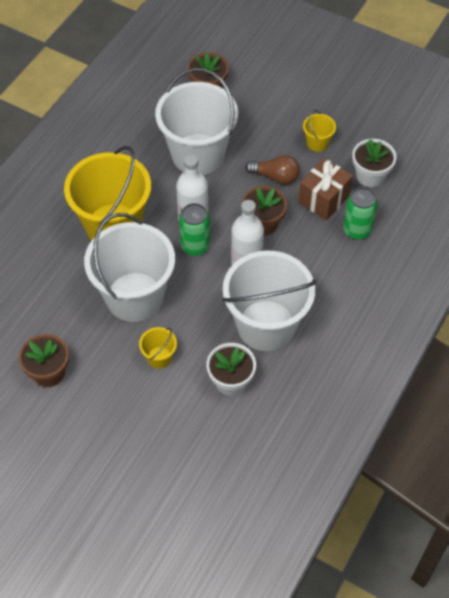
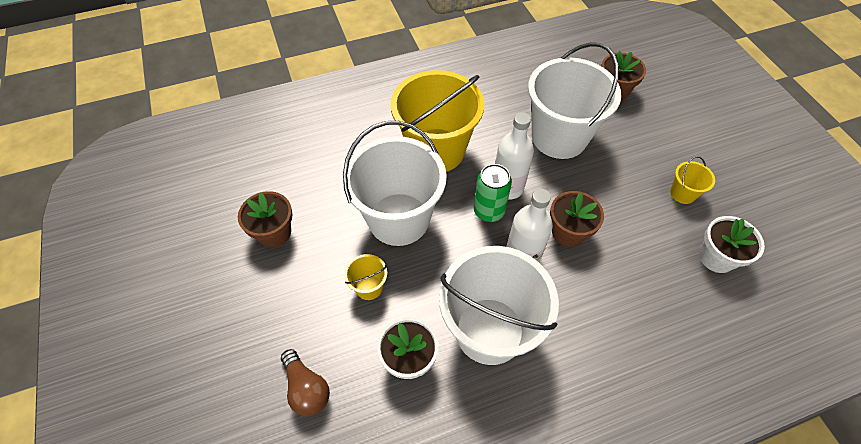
camera: 40 degrees right, 0 degrees up
brown light bulb [245,155,300,185] -> brown light bulb moved to [281,349,330,416]
brown gift [298,158,353,220] -> none
green can [343,187,378,240] -> none

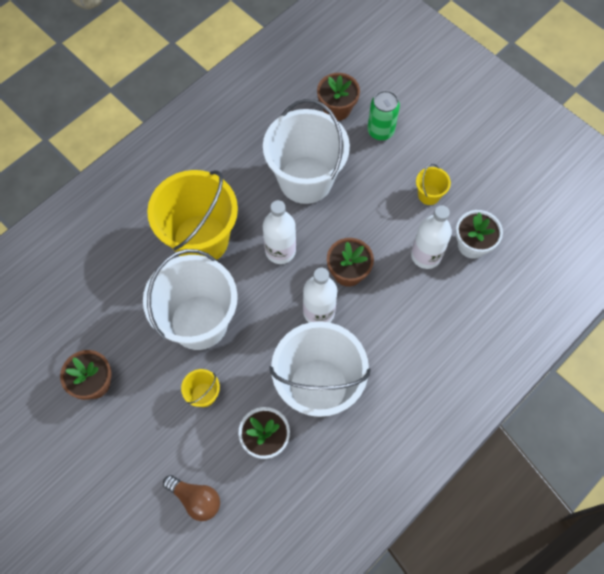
camera: 25 degrees left, 10 degrees up
green can [474,164,512,222] -> green can moved to [368,90,400,140]
none -> white bottle [411,205,452,269]

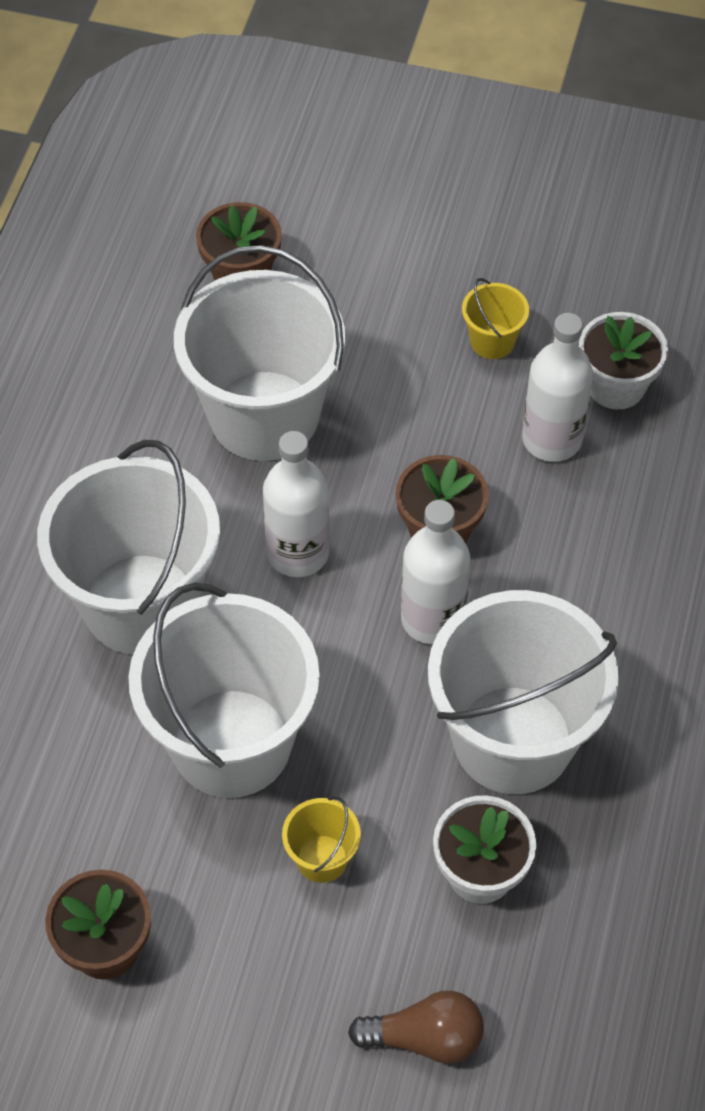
camera: 30 degrees left, 10 degrees down
yellow bucket [147,170,238,260] -> white bucket [37,440,220,654]
green can [368,90,400,140] -> none

